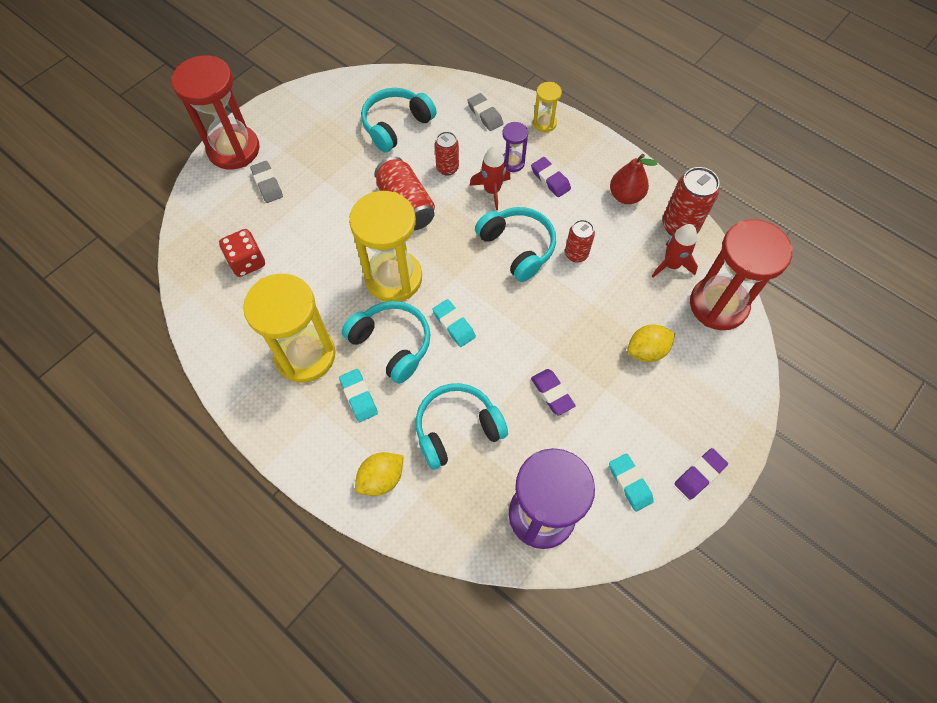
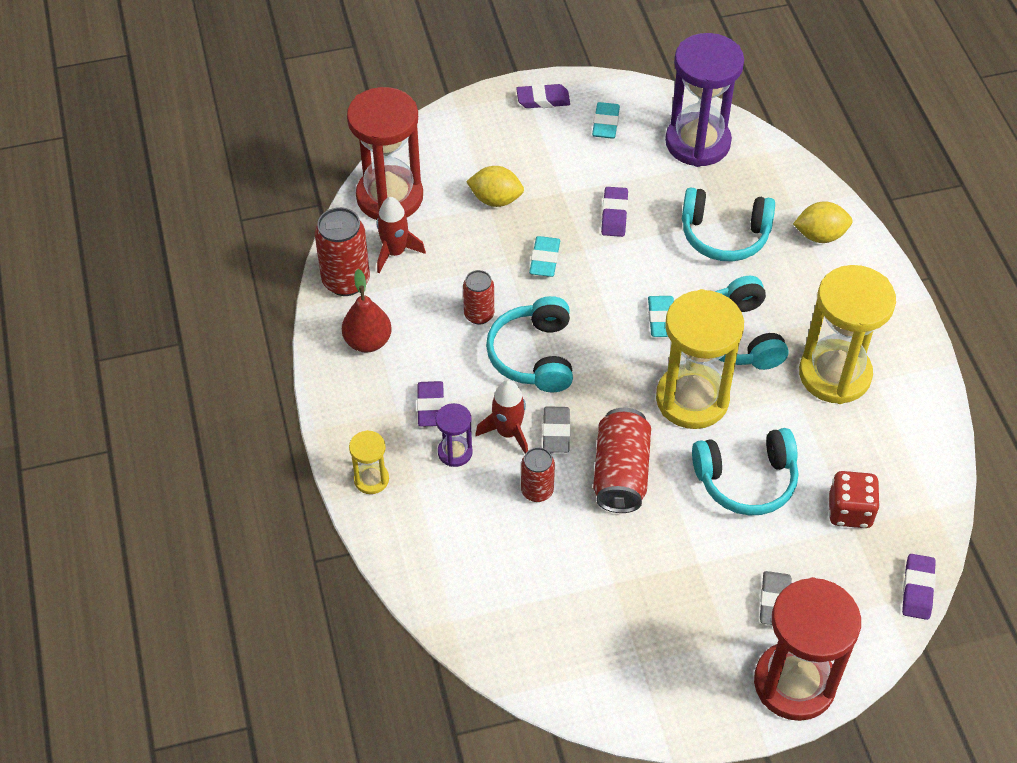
camera: 145 degrees left, 10 degrees down
turquoise eraser [339,369,378,422] -> turquoise eraser moved to [529,236,560,277]
turquoise headphones [361,88,437,152] -> turquoise headphones moved to [692,428,798,515]
grey eraser [467,93,503,131] -> grey eraser moved to [543,406,570,453]
none -> purple eraser [902,554,936,620]

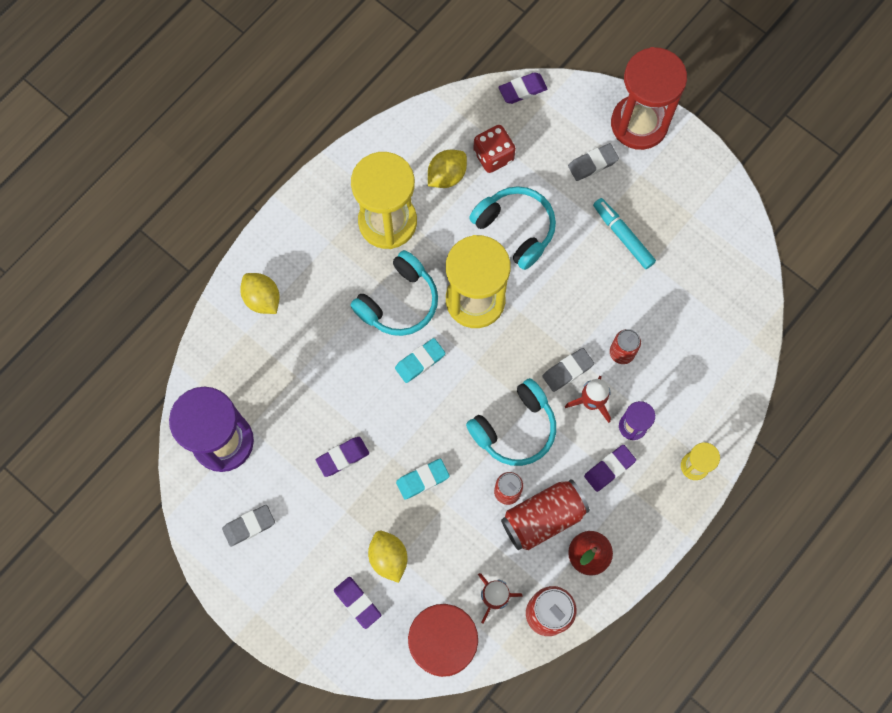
camera: 125 degrees left, 20 degrees up
purple eraser [516,84,570,108] -> purple eraser moved to [334,577,381,629]
turquoise eraser [592,102,620,139] -> grey eraser [222,505,275,546]
red can [593,408,651,513] -> red can moved to [501,479,590,550]
turquoise headphones [682,187,775,262] -> none
none -> yellow lemon [428,150,467,188]
none -> turquoise marker [593,198,656,269]

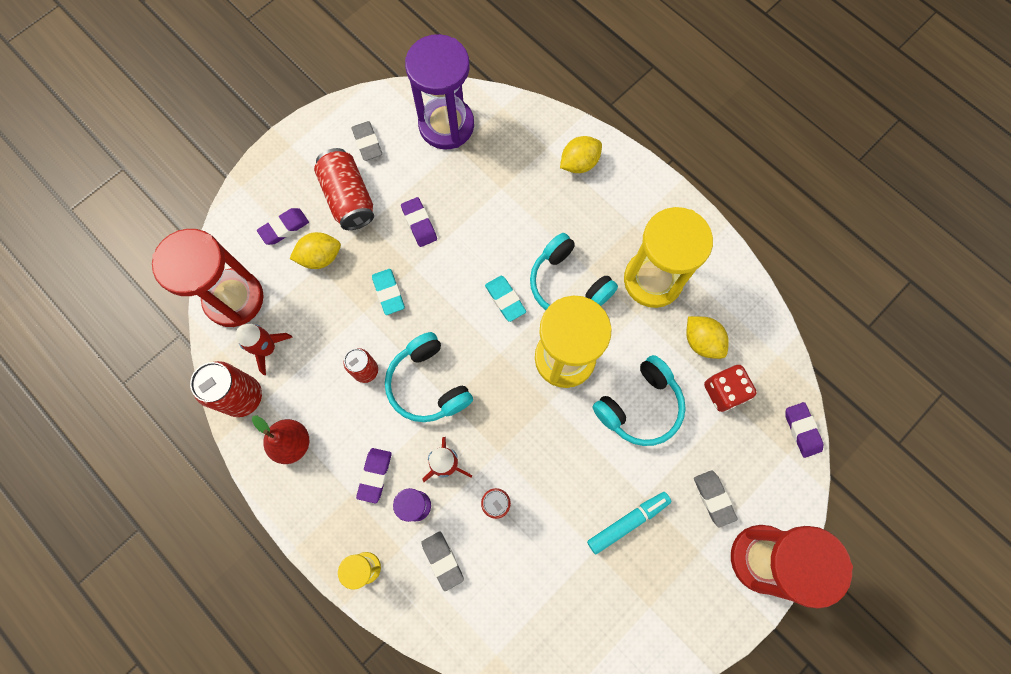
camera: 95 degrees right, 0 degrees up
red can [501,479,590,550] -> red can moved to [314,148,374,230]
grey eraser [542,348,594,392] -> grey eraser moved to [421,531,464,591]
purple eraser [584,445,636,492] -> purple eraser turned 45 degrees clockwise [356,448,392,503]

